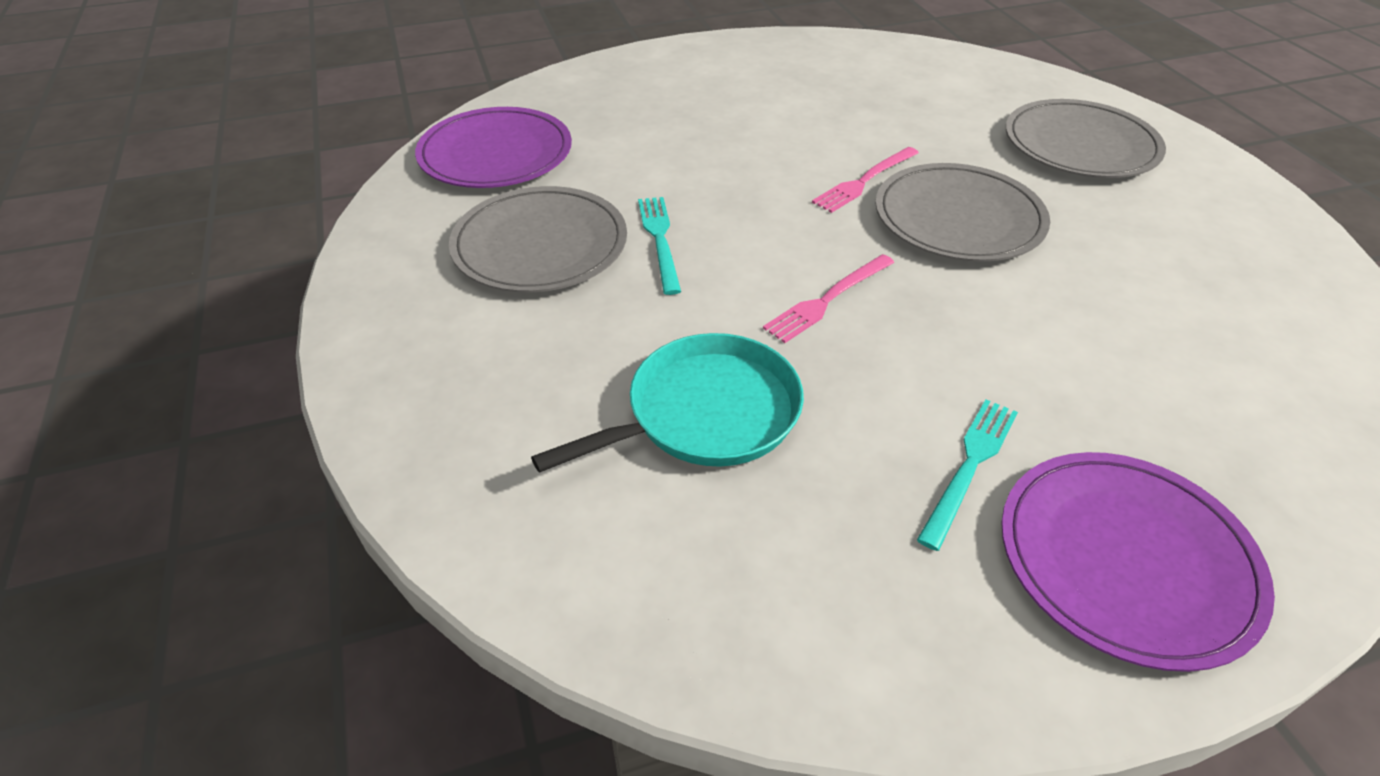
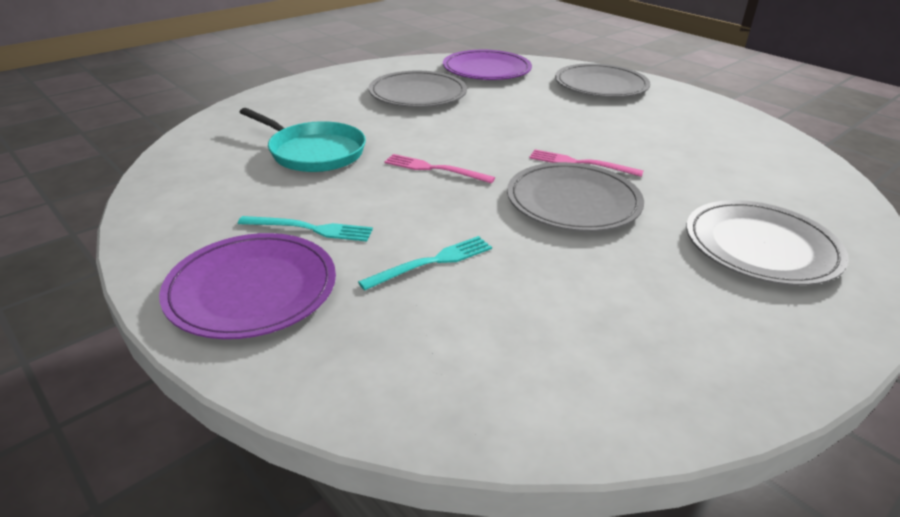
camera: 65 degrees right, 10 degrees down
turquoise fork [638,197,681,295] -> turquoise fork moved to [358,236,492,291]
none -> grey plate [555,63,650,97]

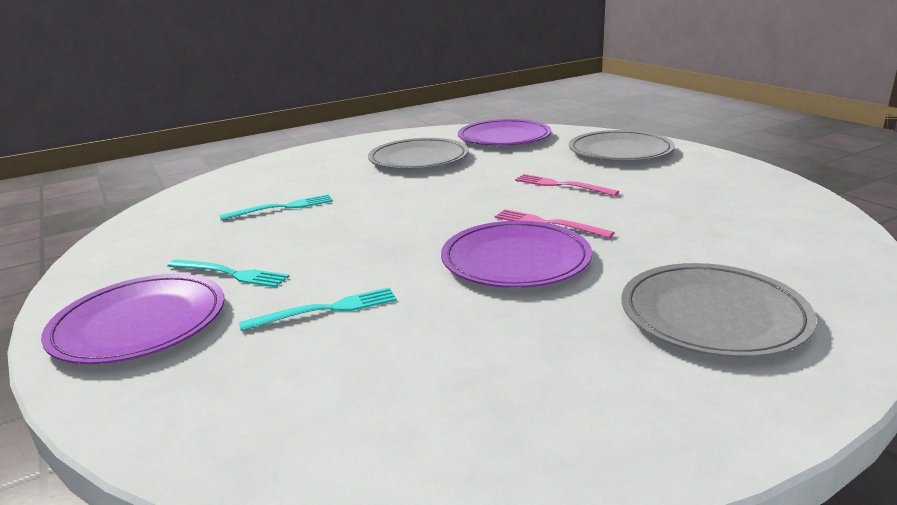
camera: 15 degrees right, 10 degrees down
turquoise pan [240,108,366,172] -> turquoise fork [219,194,333,220]
pink fork [384,154,495,184] -> pink fork moved to [515,174,619,196]
grey plate [507,162,644,231] -> purple plate [441,221,592,288]

